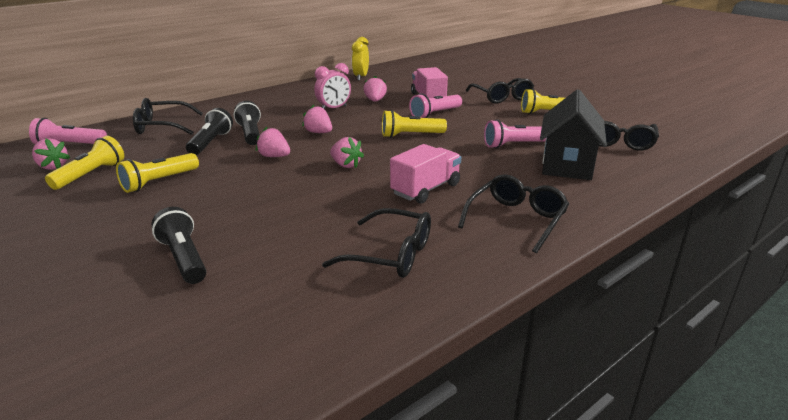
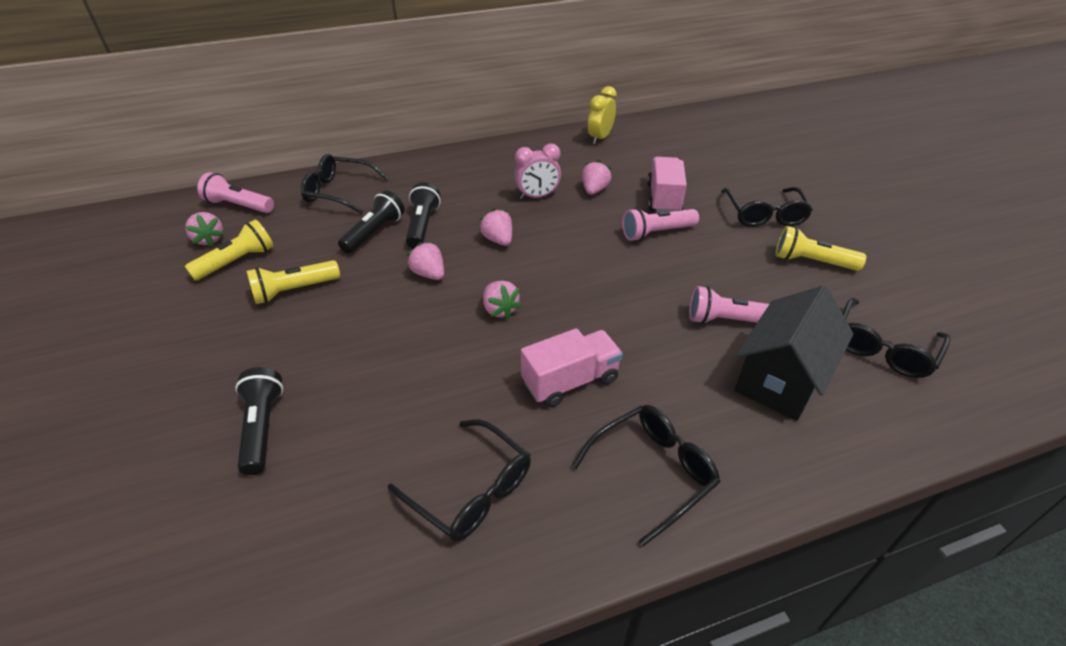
camera: 20 degrees right, 15 degrees up
yellow flashlight [382,110,447,138] -> none

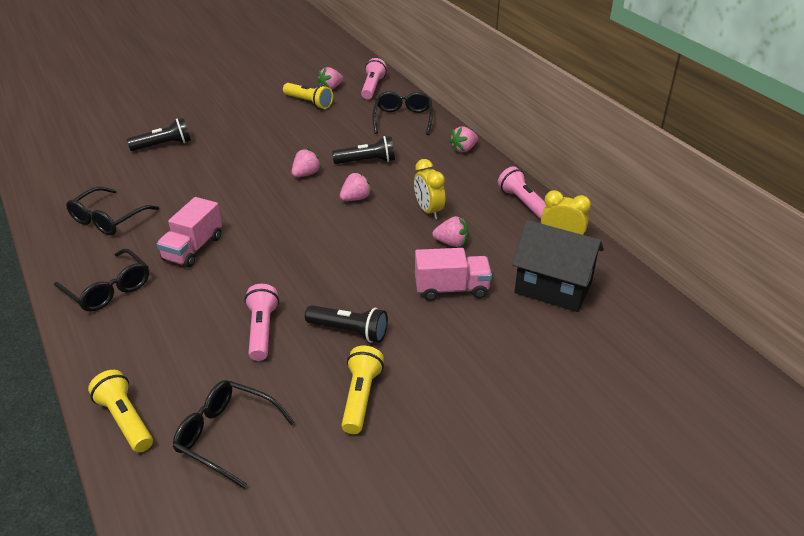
camera: 80 degrees right, 5 degrees down
yellow flashlight [246,260,340,304] -> yellow flashlight moved to [88,370,153,453]
black flashlight [338,190,405,254] -> black flashlight moved to [305,305,388,343]
pink strawberry [483,281,522,319] -> pink strawberry moved to [449,126,478,152]
pink clock [514,144,561,199] -> yellow clock [414,159,446,219]
pink truck [521,328,623,407] -> pink truck turned 60 degrees clockwise [157,197,222,267]
pink flashlight [622,208,699,241] -> pink flashlight moved to [498,166,546,219]
black glasses [721,187,813,227] -> none
black house [735,285,854,421] -> black house moved to [512,220,604,312]

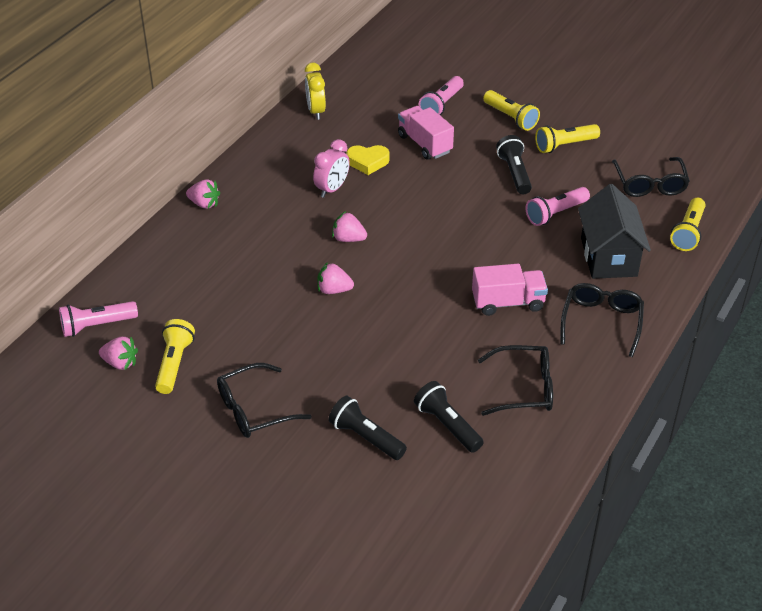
camera: 120 degrees left, 5 degrees up
black flashlight [332,136,395,164] -> black flashlight moved to [414,381,484,453]
black glasses [372,91,433,135] -> black glasses moved to [217,363,312,438]
yellow clock [414,159,446,219] -> pink clock [313,139,350,198]
pink strawberry [433,216,468,247] -> yellow heart [346,145,390,175]
pink flashlight [498,166,546,219] -> pink flashlight moved to [419,76,464,115]
black house [512,220,604,312] -> black house moved to [578,184,651,279]
none -> yellow flashlight [483,90,540,131]

